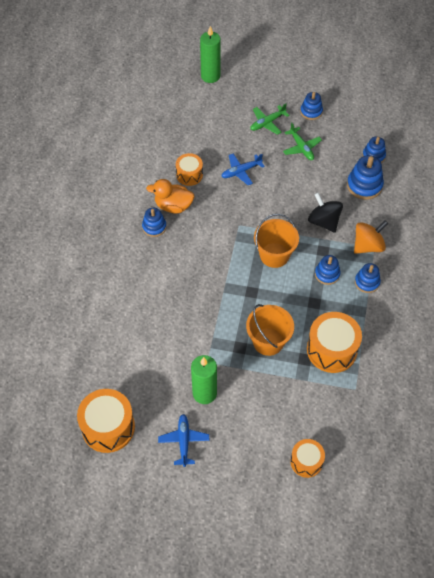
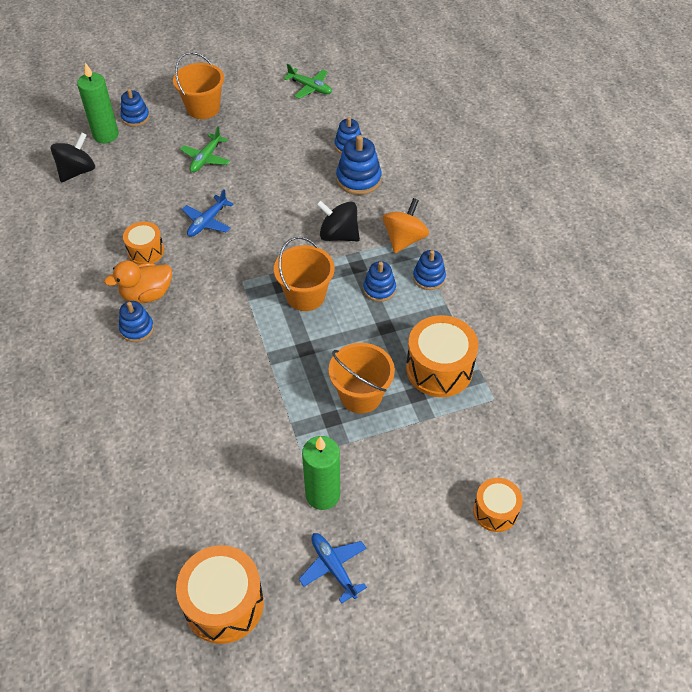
camera: 30 degrees left, 5 degrees down
green plane [283,122,322,160] -> green plane moved to [284,64,332,99]
blue stacking toy [300,92,323,120] -> blue stacking toy moved to [120,89,150,127]
none -> black spinning top [51,132,95,182]
none -> orange bucket [173,52,224,119]

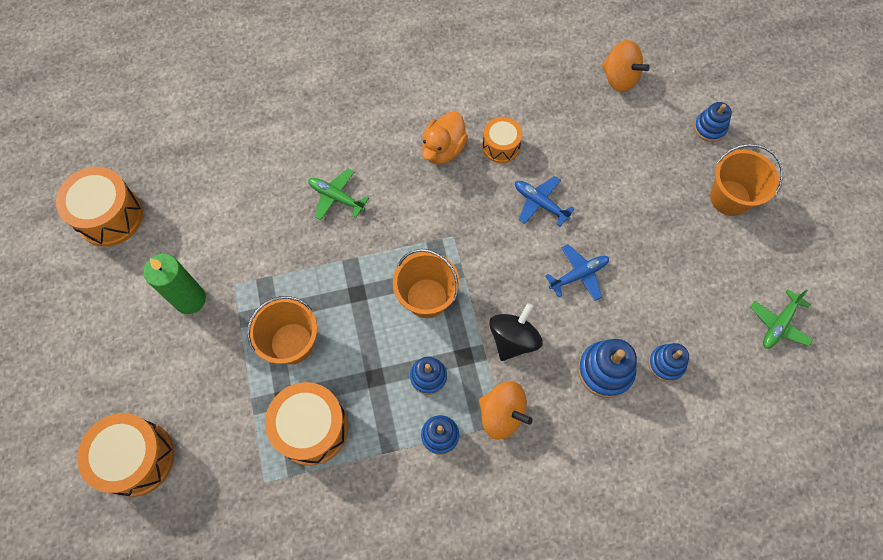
camera: 95 degrees right, 15 degrees up
black spinning top [51,132,95,182] -> orange spinning top [602,40,650,92]
green candle [77,62,119,143] -> none
orange duck [104,260,172,303] -> orange duck turned 135 degrees counterclockwise [422,111,468,165]
blue stacking toy [119,301,154,342] -> none
green plane [180,126,230,172] -> green plane moved to [308,169,369,220]
blue plane [299,533,367,604] -> blue plane moved to [545,244,609,301]
orange drum [473,478,523,532] -> orange drum [77,413,174,497], size x1.67

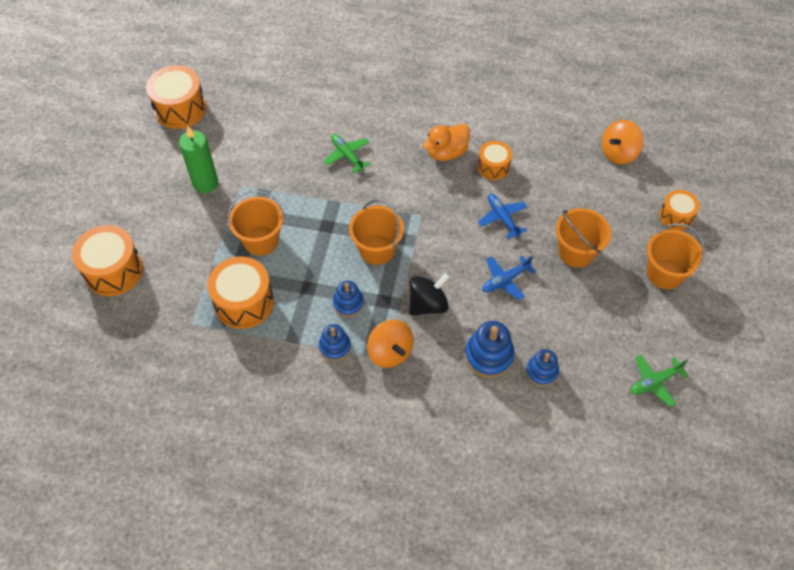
camera: 25 degrees right, 10 degrees down
blue plane [545,244,609,301] -> blue plane turned 150 degrees clockwise [482,256,536,300]
orange spinning top [602,40,650,92] -> orange spinning top turned 75 degrees clockwise [602,120,644,164]
blue stacking toy [694,102,732,142] -> orange drum [659,190,700,230]
none -> orange bucket [556,208,611,268]

